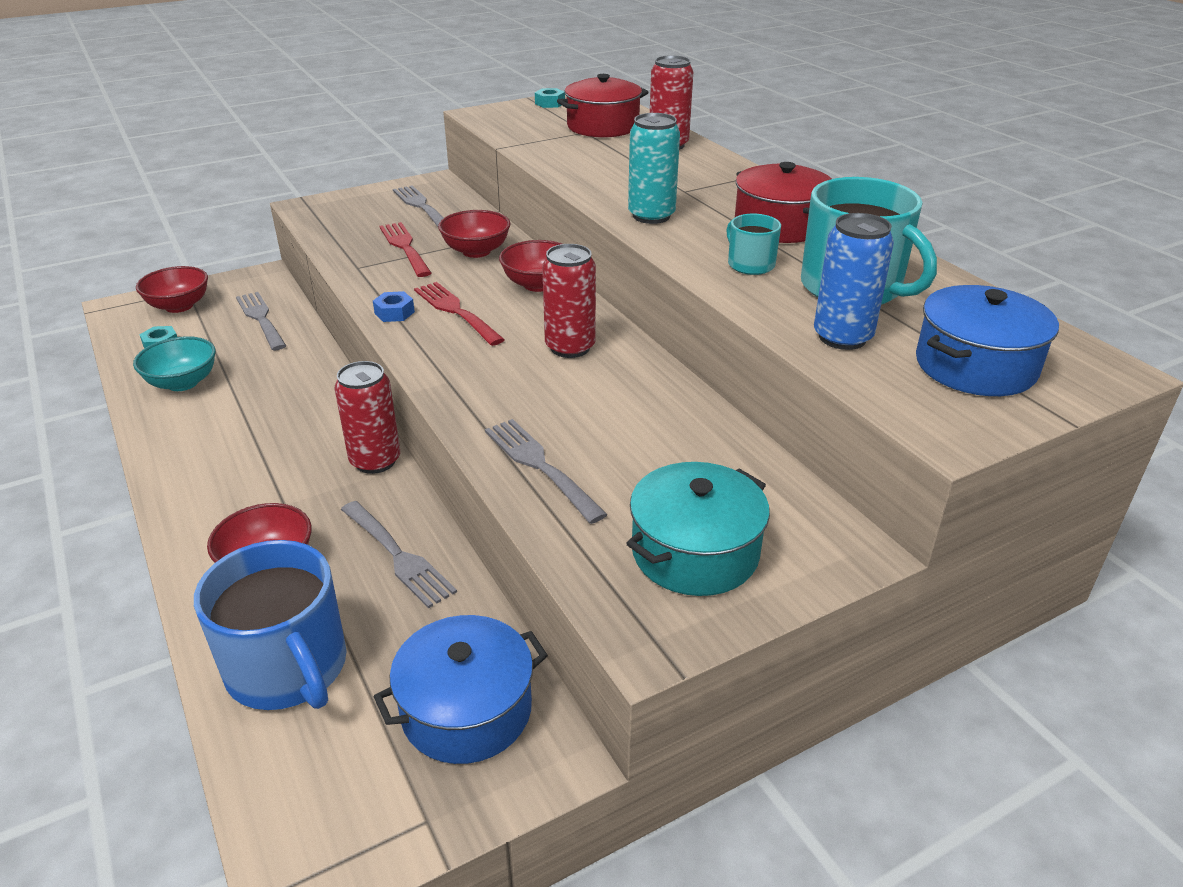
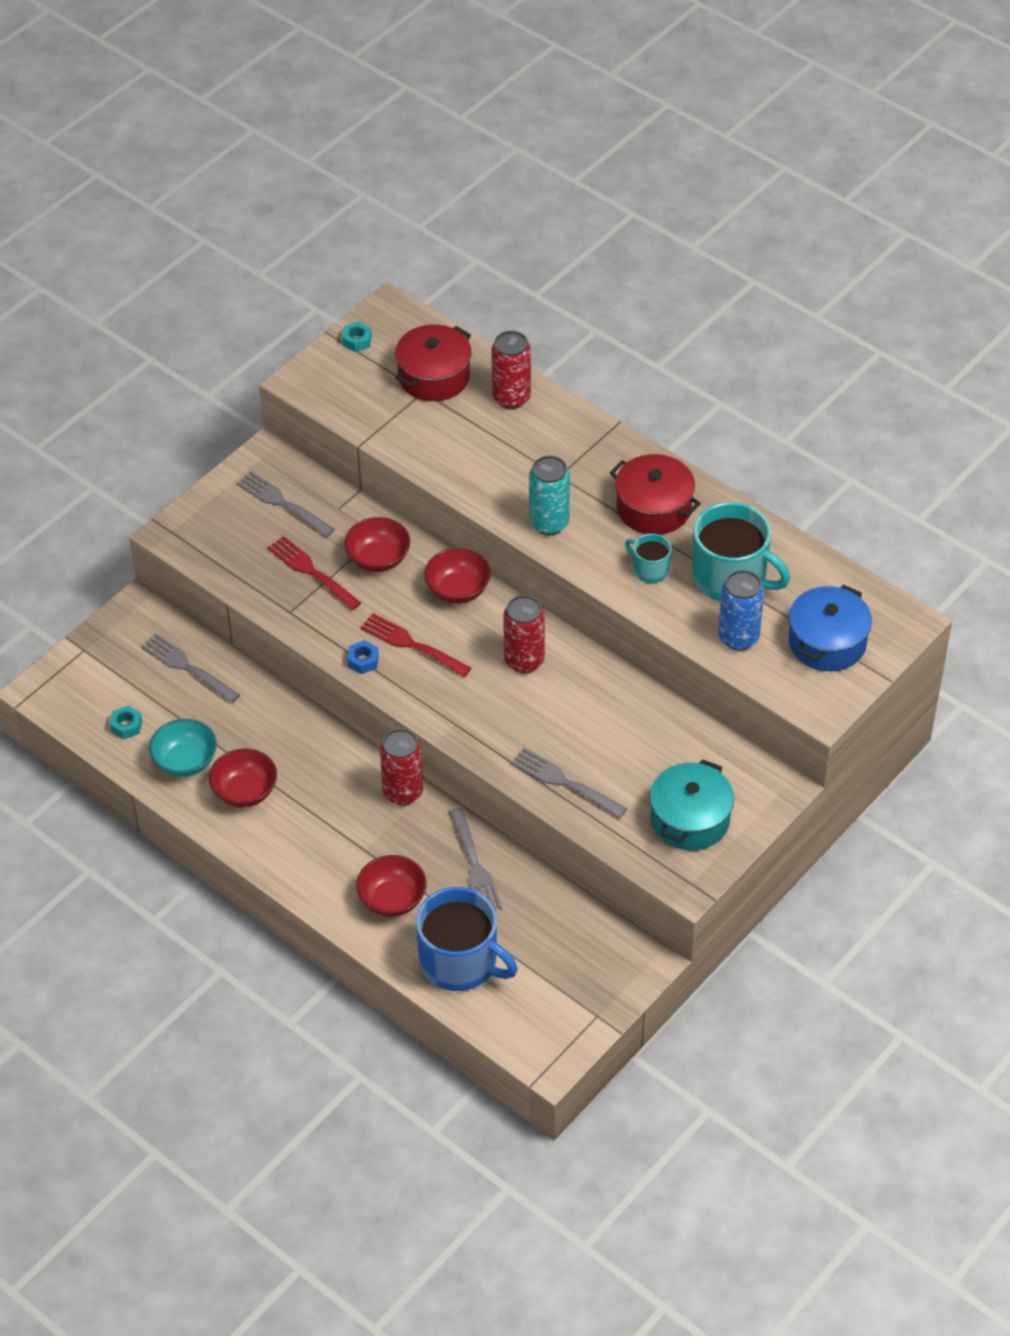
camera: 20 degrees left, 15 degrees up
red bowl [136,266,208,313] -> red bowl moved to [209,748,277,808]
grey fork [341,501,457,608] -> grey fork turned 45 degrees clockwise [449,808,502,910]
blue pot [373,615,548,764] -> none

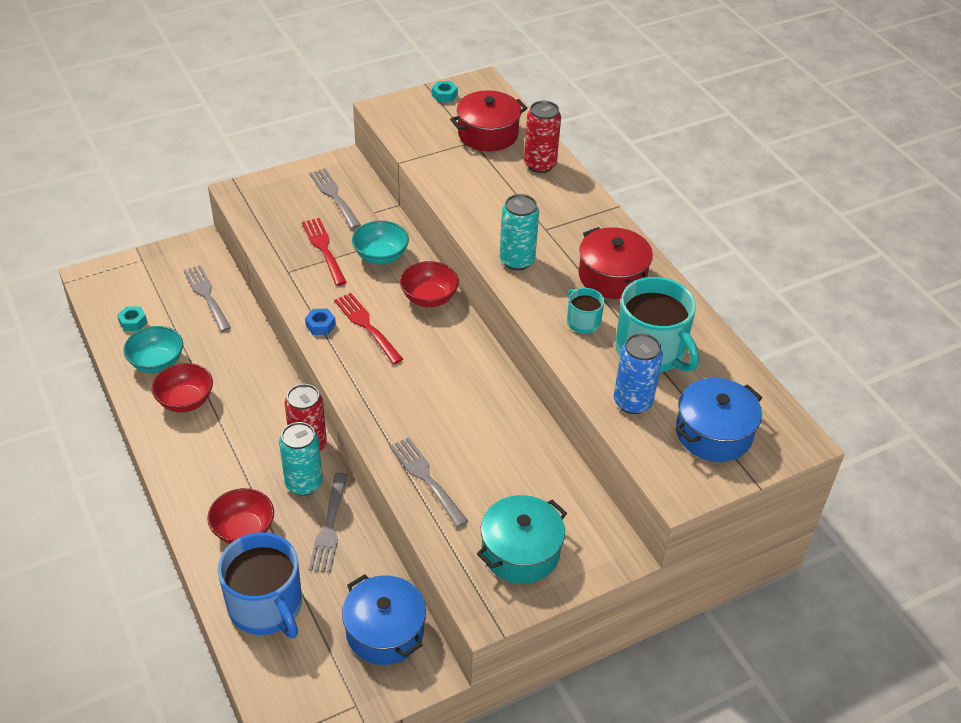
camera: 20 degrees right, 5 degrees down
red bowl [344,517,410,572] -> turquoise bowl [352,221,409,264]
red can [503,595,545,673] -> none
none -> turquoise can [279,422,323,496]
none -> blue pot [342,574,426,665]

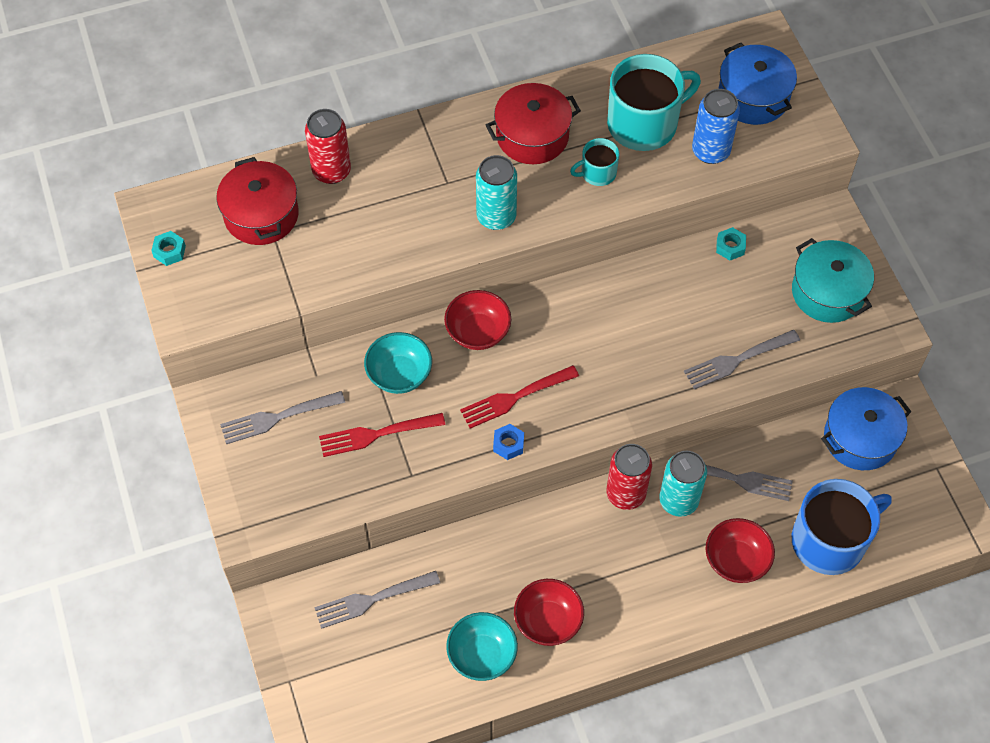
camera: 80 degrees left, 15 degrees up
turquoise nut [117,306,147,331] -> turquoise nut moved to [716,227,746,260]

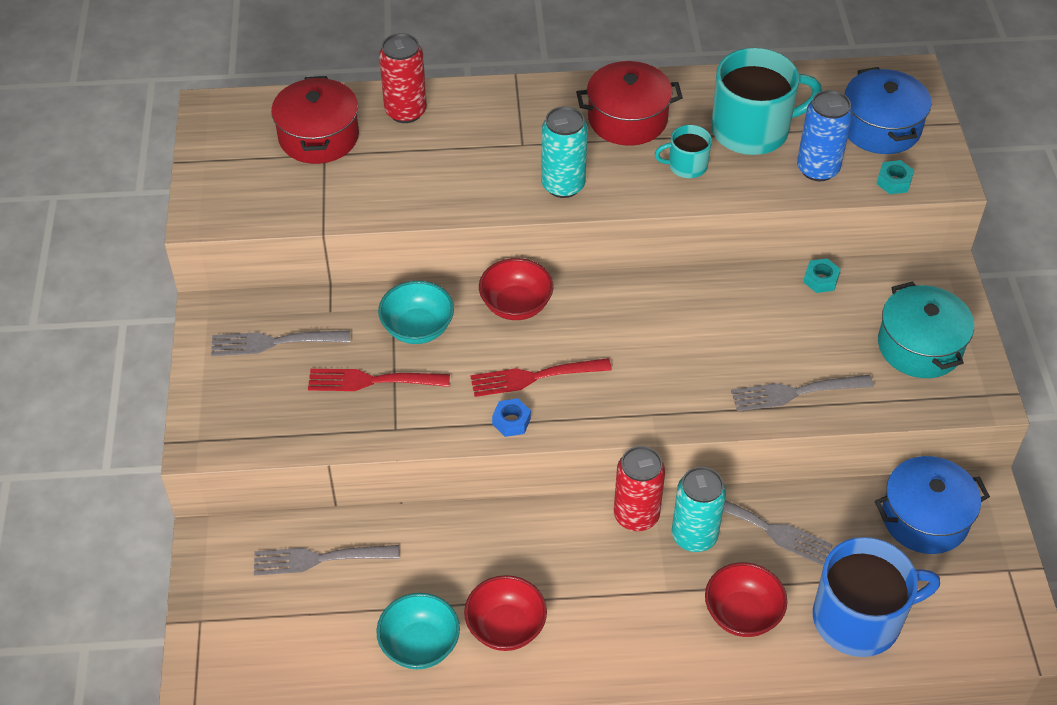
camera: 15 degrees right, 10 degrees down
turquoise nut [151,231,186,266] -> turquoise nut moved to [877,160,914,194]

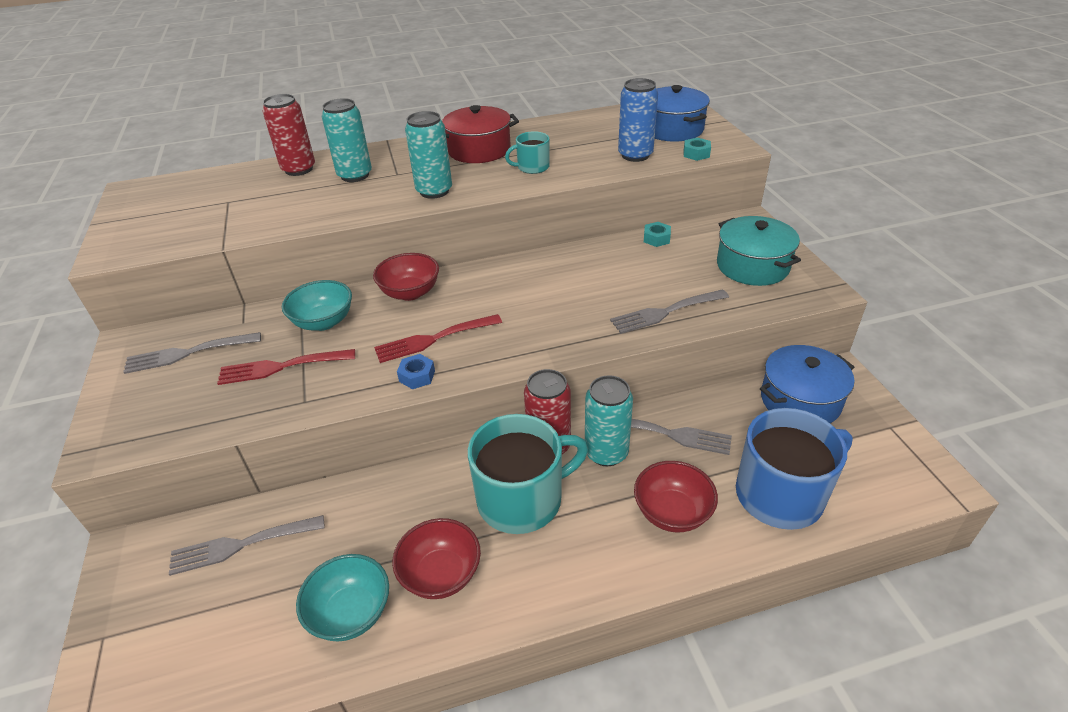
camera: 10 degrees left, 10 degrees down
red pot [271,76,359,164] -> none
turquoise mug [711,48,822,155] -> turquoise mug moved to [468,414,588,534]
none -> turquoise can [322,98,372,182]

